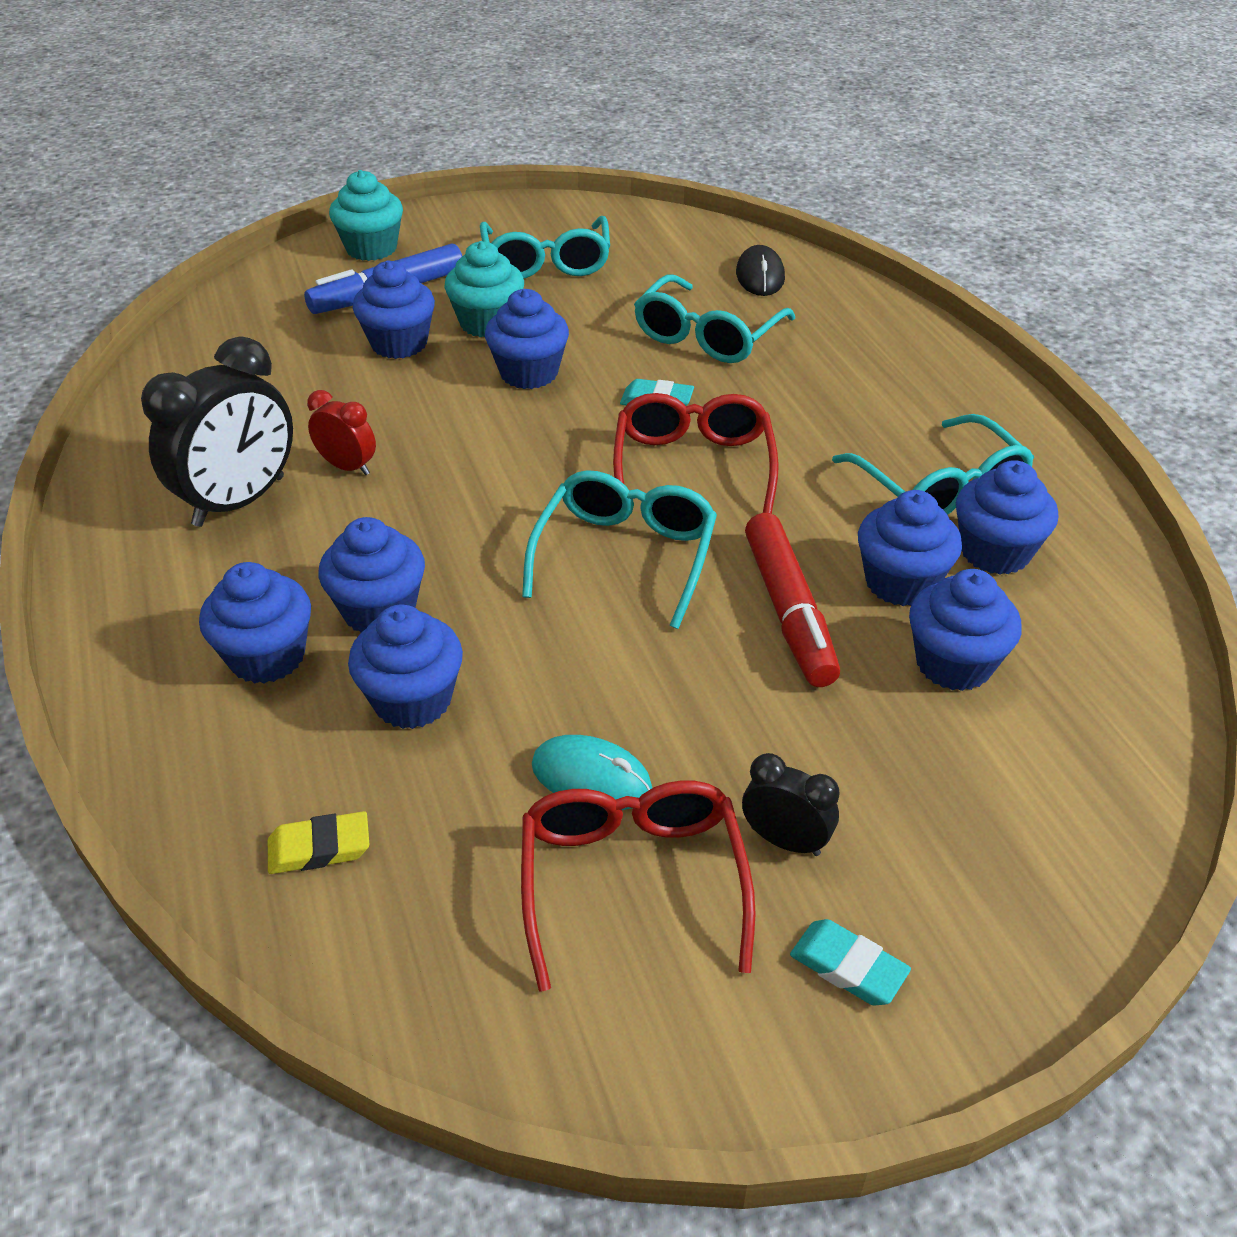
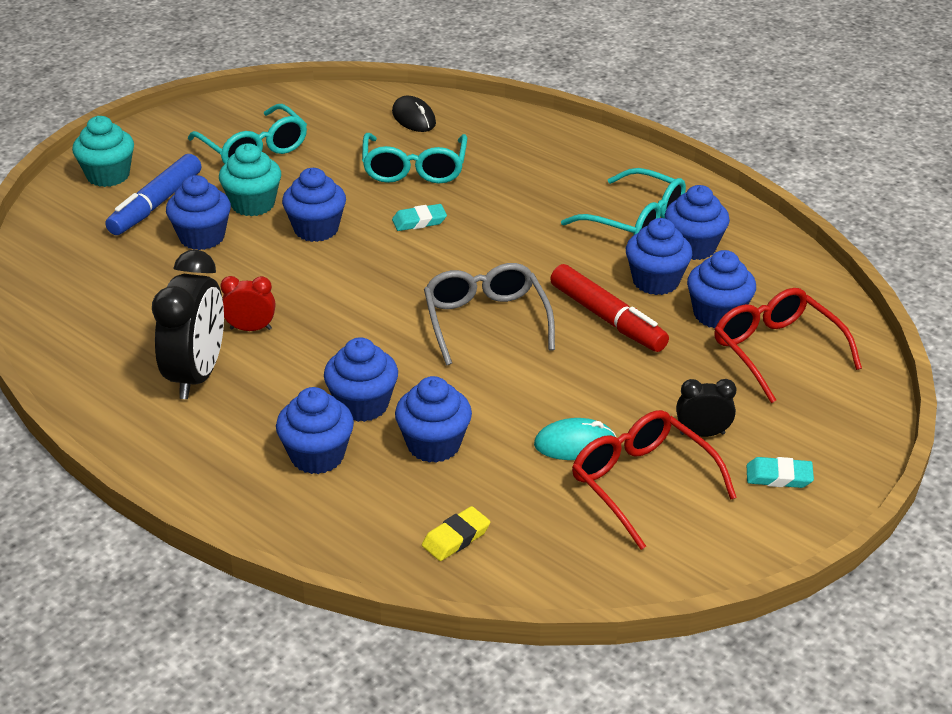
camera: 30 degrees left, 5 degrees down
turquoise glasses [522,470,717,629] -> grey glasses [424,263,555,365]
red glasses [613,393,779,514] -> red glasses moved to [714,288,862,403]

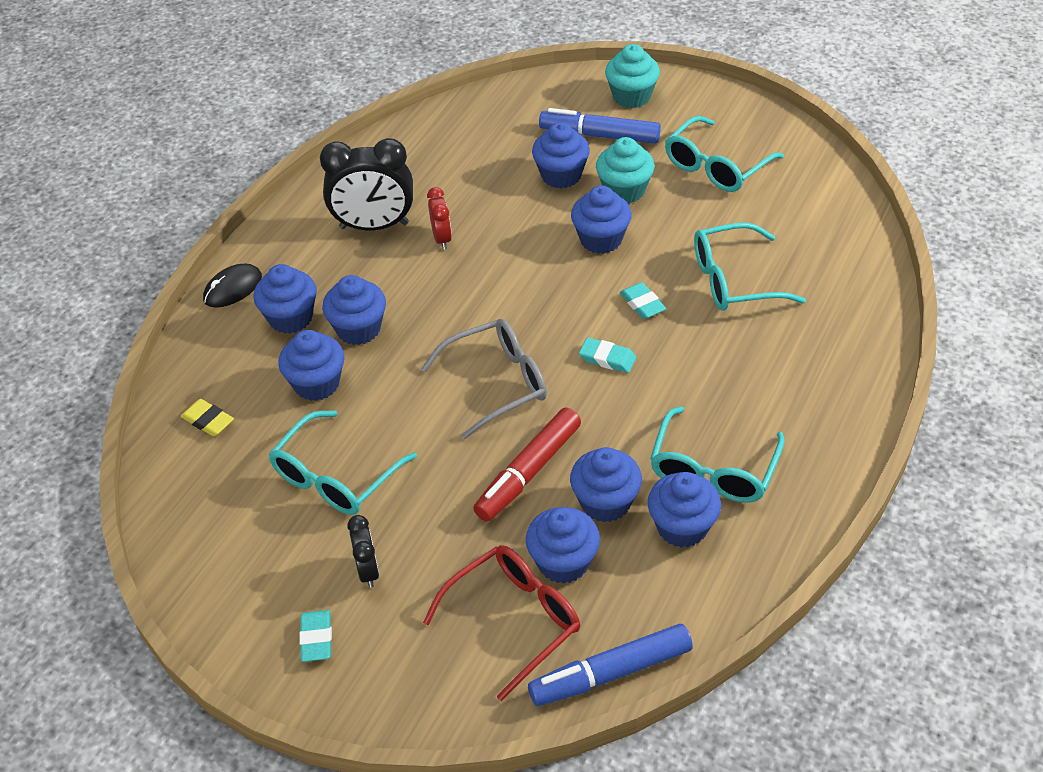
camera: 80 degrees right, 10 degrees up
black mouse [392,96,436,132] -> black mouse moved to [203,264,262,308]
turquoise mouse [534,418,616,460] -> turquoise glasses [269,410,417,515]
red glasses [572,410,737,550] -> none
none -> blue marker [528,624,693,706]
none -> turquoise eraser [579,338,636,373]

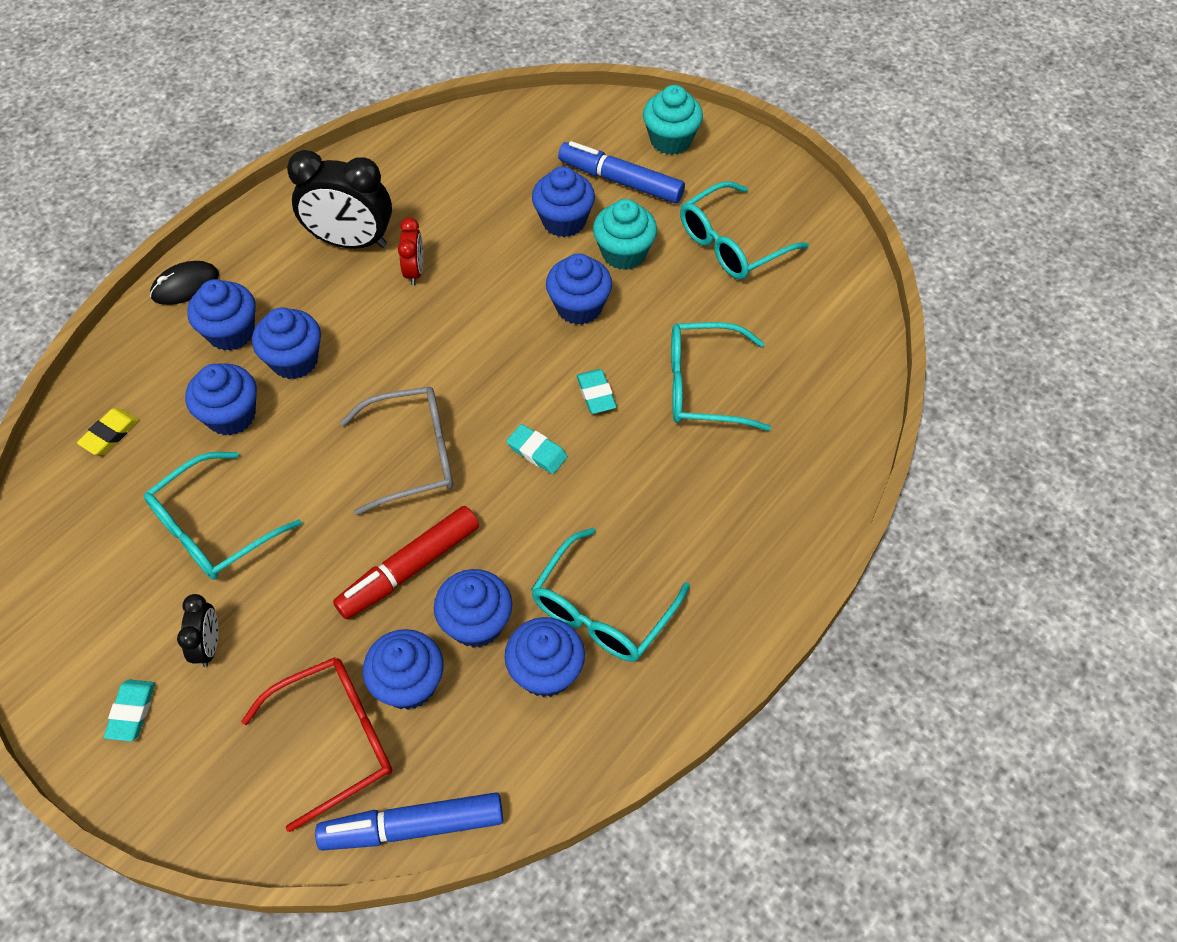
camera: 10 degrees right, 10 degrees up
yellow eraser [181,399,234,436] -> yellow eraser turned 75 degrees clockwise [77,408,139,455]

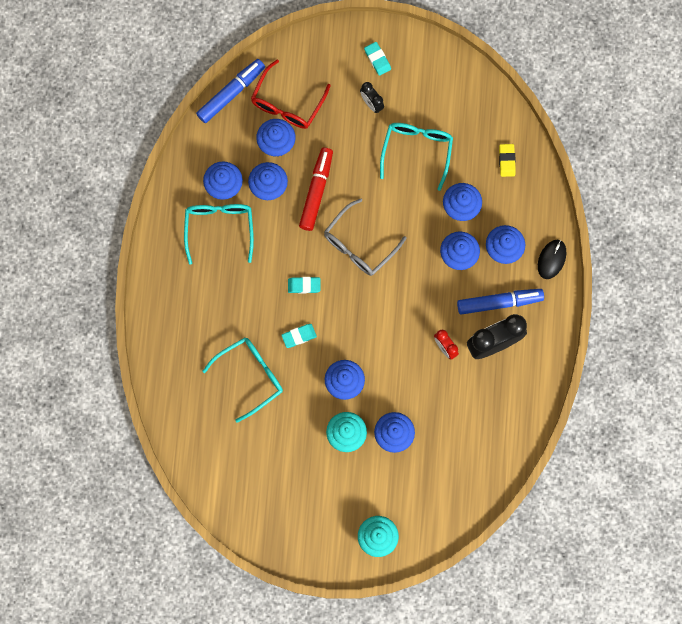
camera: 145 degrees right, 20 degrees up
blue marker [558,141,685,203] -> blue marker moved to [457,289,544,315]
turquoise eraser [577,369,617,414] -> turquoise eraser turned 60 degrees counterclockwise [281,324,317,348]
turquoise glasses [680,181,809,280] -> none

